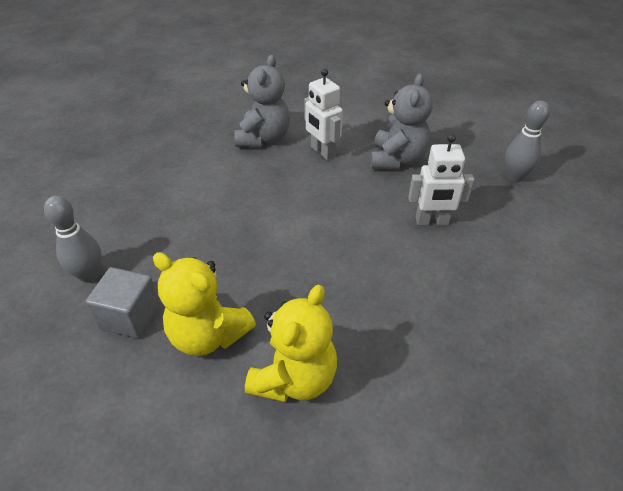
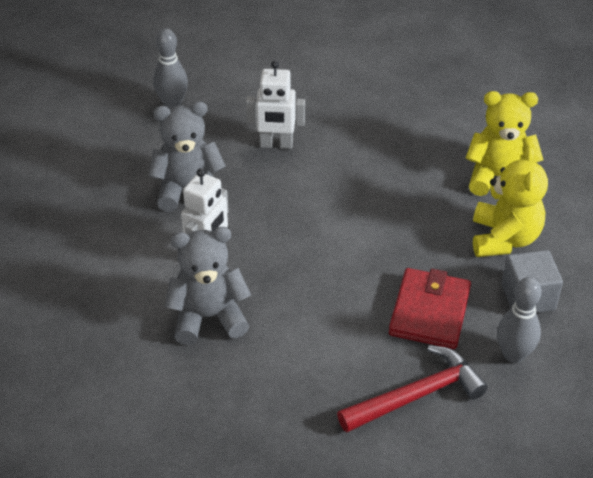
camera: 115 degrees left, 0 degrees up
white robot [408,134,474,225] -> white robot turned 120 degrees clockwise [246,60,305,149]
none -> red hammer [337,345,488,432]
none -> red wallet [389,268,471,349]

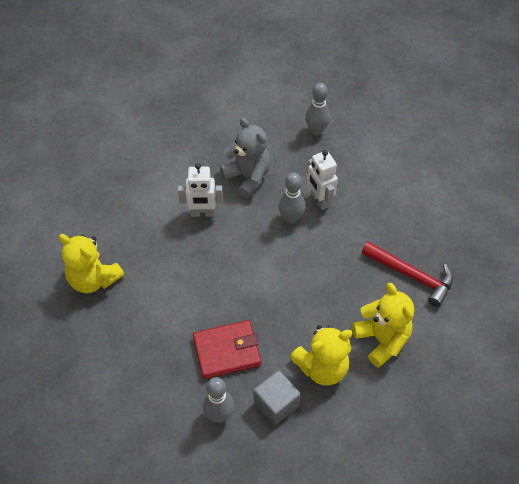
camera: 60 degrees right, 10 degrees up
grey teddy bear [165,227,251,345] -> none
red hammer [337,345,488,432] -> red hammer moved to [362,242,453,307]
none -> yellow teddy bear [59,234,124,293]
none -> grey bowling pin [279,173,306,224]

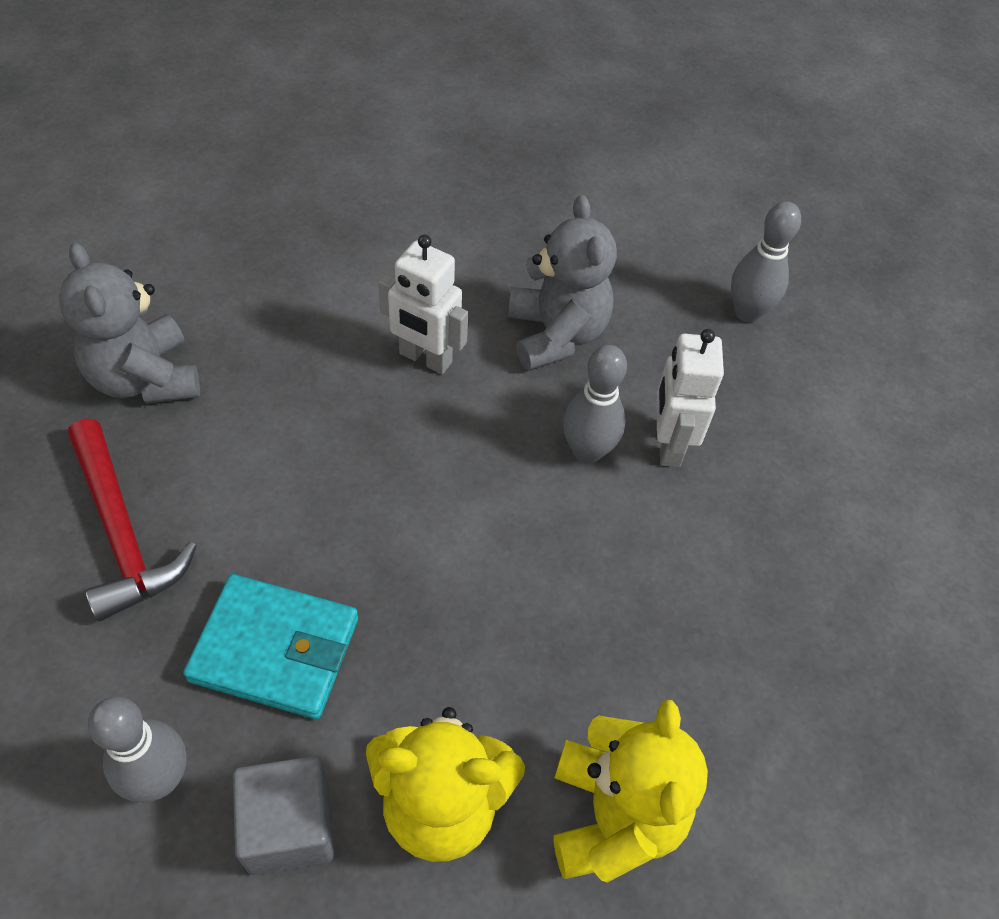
camera: 25 degrees right, 0 degrees up
yellow teddy bear [59,234,124,293] -> grey teddy bear [59,243,200,404]
red wallet [193,320,261,379] -> turquoise wallet [183,574,358,719]
red hammer [362,242,453,307] -> red hammer moved to [68,418,197,622]

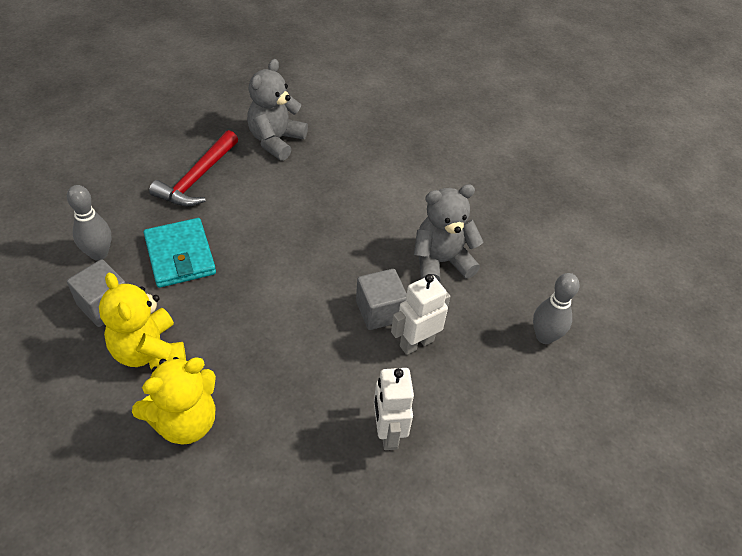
camera: 55 degrees right, 5 degrees down
white robot [378,235,468,374] -> white robot moved to [374,368,414,450]
grey teddy bear [508,195,617,371] -> grey teddy bear turned 150 degrees counterclockwise [414,184,483,282]
grey bowling pin [563,345,627,464] -> grey cube [356,269,407,330]

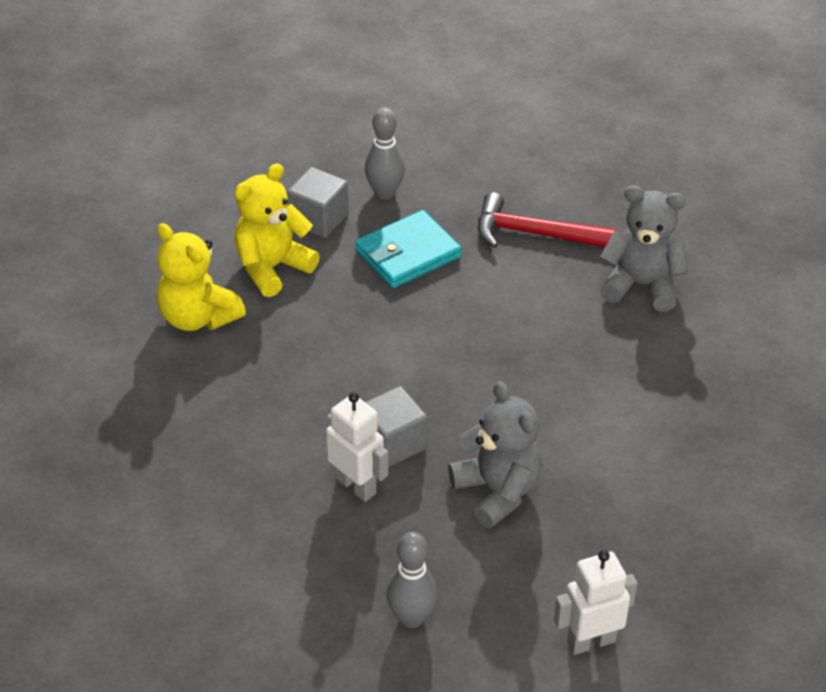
camera: 80 degrees right, 5 degrees down
white robot [374,368,414,450] -> white robot moved to [554,550,637,655]

